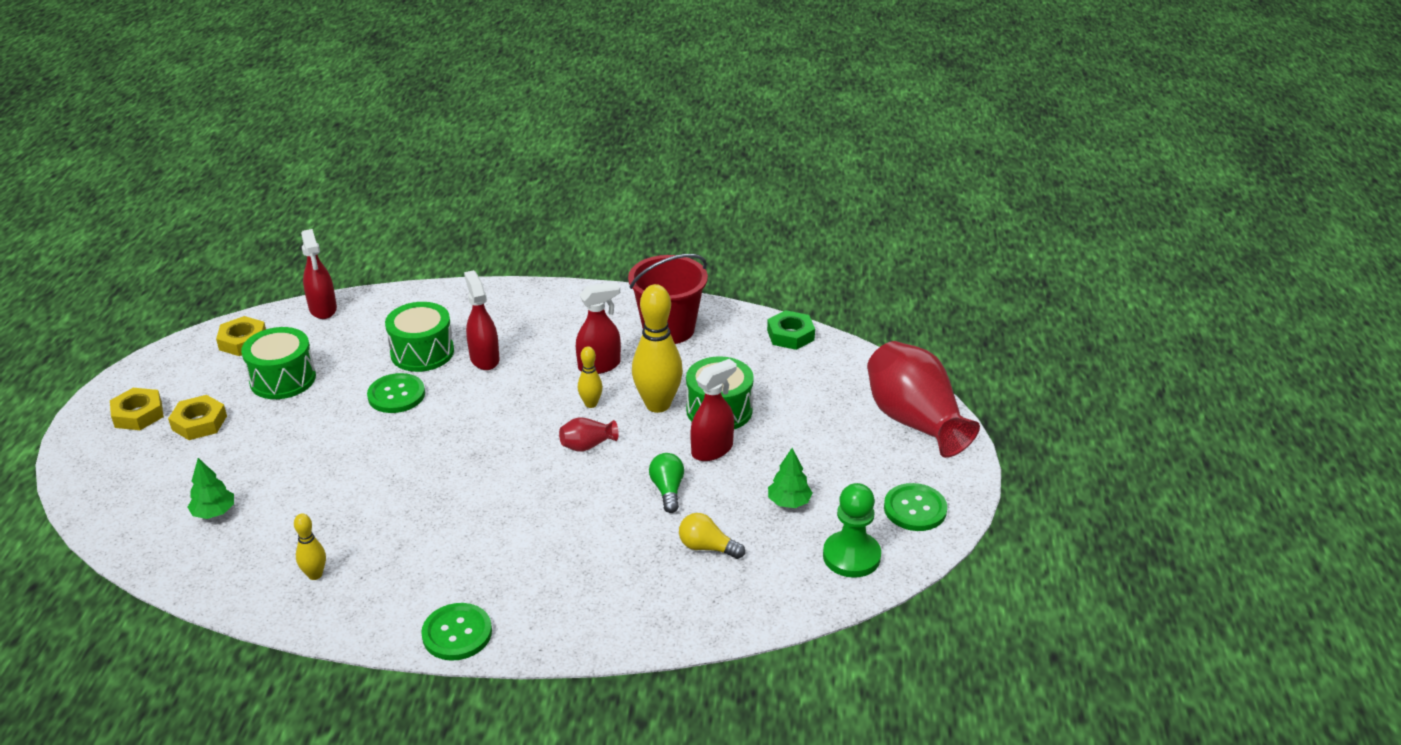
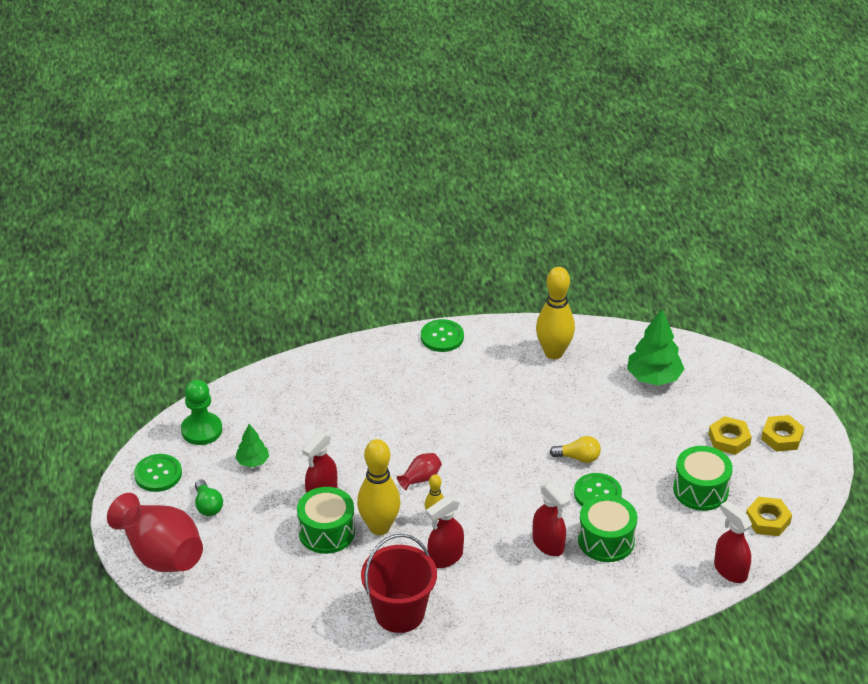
camera: 165 degrees right, 5 degrees up
green tree [187,458,234,519] -> green tree [627,309,684,386], size x1.77
yellow bowling pin [294,514,326,580] -> yellow bowling pin [536,267,575,359], size x2.02
green light bulb [649,453,684,513] -> green light bulb moved to [195,479,223,516]
yellow light bulb [679,513,745,559] -> yellow light bulb moved to [550,436,601,463]
green nut [767,310,815,350] -> none

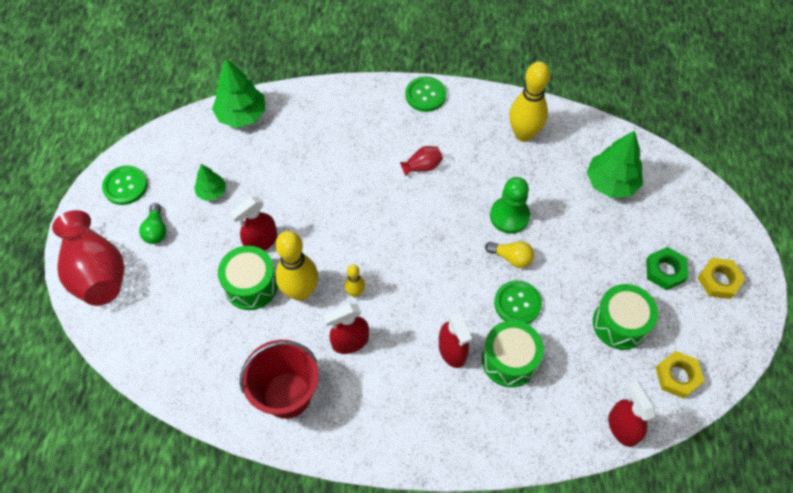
camera: 15 degrees right, 20 degrees up
green pawn [181,380,222,445] -> green pawn moved to [490,177,530,234]
red vase [397,453,442,490] -> red vase moved to [400,146,443,176]
yellow nut [708,416,752,455] -> green nut [646,247,688,290]
none -> green tree [212,58,266,128]

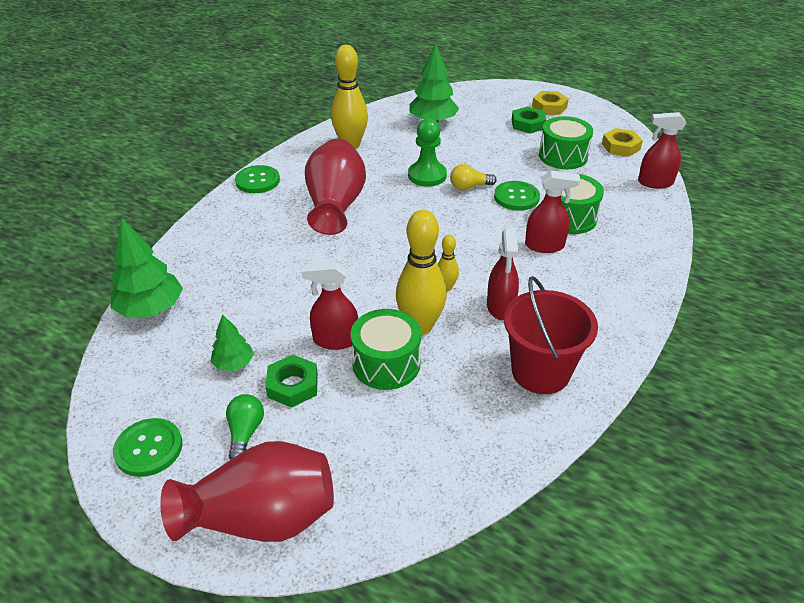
camera: 65 degrees left, 20 degrees down
green light bulb [139,203,167,244] -> green light bulb turned 105 degrees counterclockwise [226,394,264,460]
red spray bottle [229,197,277,251] -> red spray bottle turned 105 degrees clockwise [302,262,358,350]
red vase [400,146,443,176] -> red vase [305,139,366,235], size x2.28
yellow light bulb [485,241,534,268] -> yellow light bulb turned 150 degrees counterclockwise [450,164,497,190]
none -> green nut [266,355,318,408]

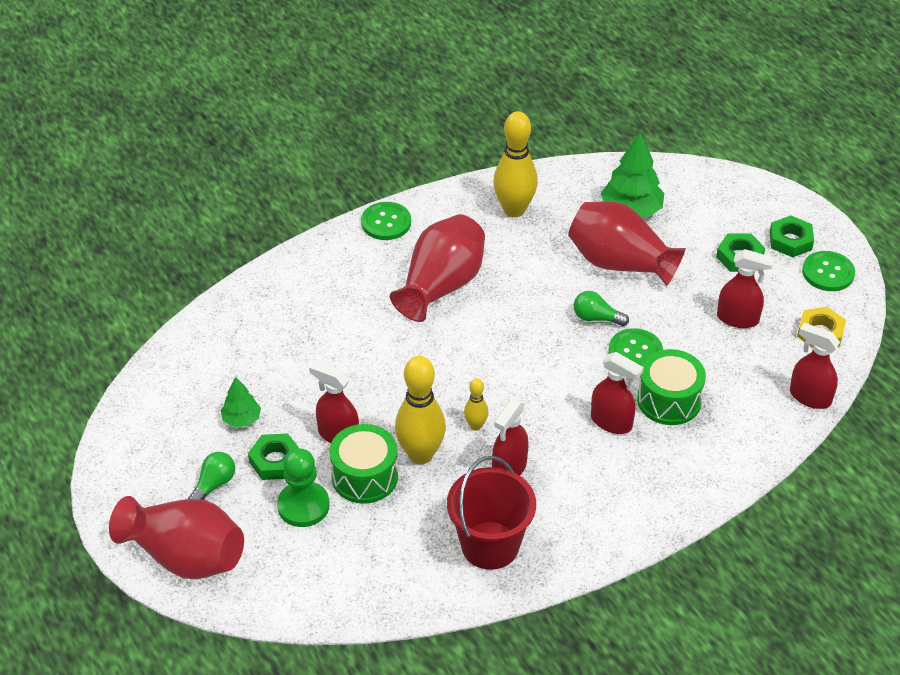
camera: 30 degrees right, 5 degrees up
green tree [110,218,183,318] -> none
green button [113,418,183,477] -> green button moved to [802,251,855,291]
green pawn [408,118,447,187] -> green pawn moved to [277,448,329,527]
yellow light bulb [450,164,497,190] -> green light bulb [574,291,629,326]
yellow nut [532,91,569,115] -> green nut [769,215,814,257]
green drum [539,116,593,169] -> red spray bottle [717,249,774,328]
none -> red vase [568,201,686,286]

